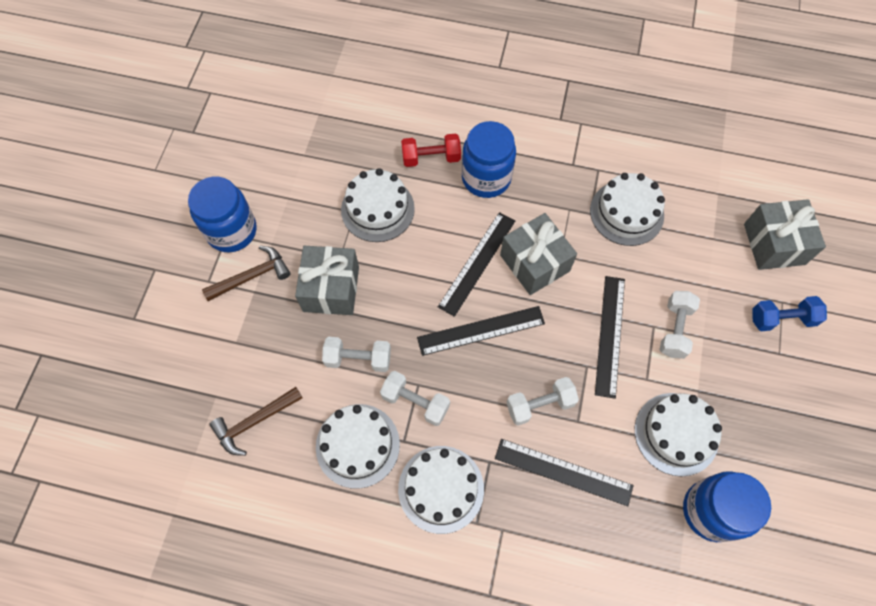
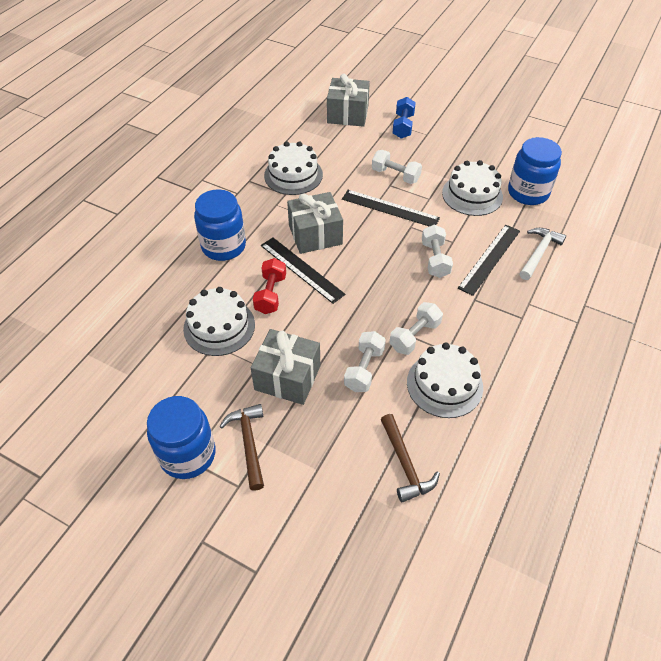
camera: 75 degrees left, 15 degrees down
white cake [398,446,484,534] -> none
red dumbbell [401,134,461,167] -> red dumbbell moved to [253,258,286,314]
black ruler [417,306,545,356] -> none
none -> white hammer [520,228,566,280]

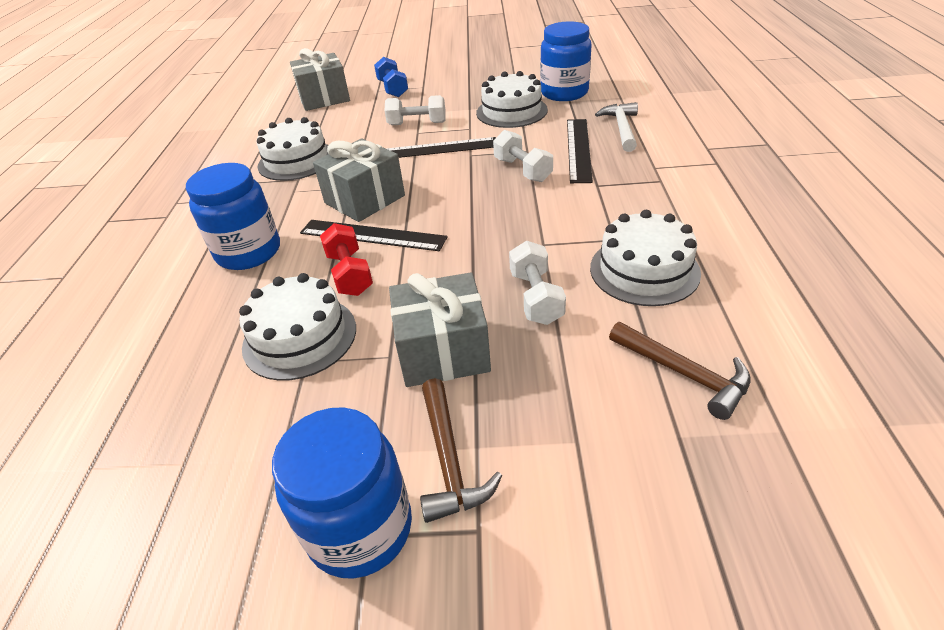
camera: 25 degrees left, 10 degrees down
brown hammer [219,404,264,491] -> brown hammer turned 150 degrees counterclockwise [420,378,502,523]
white dumbbell [390,302,443,355] -> none

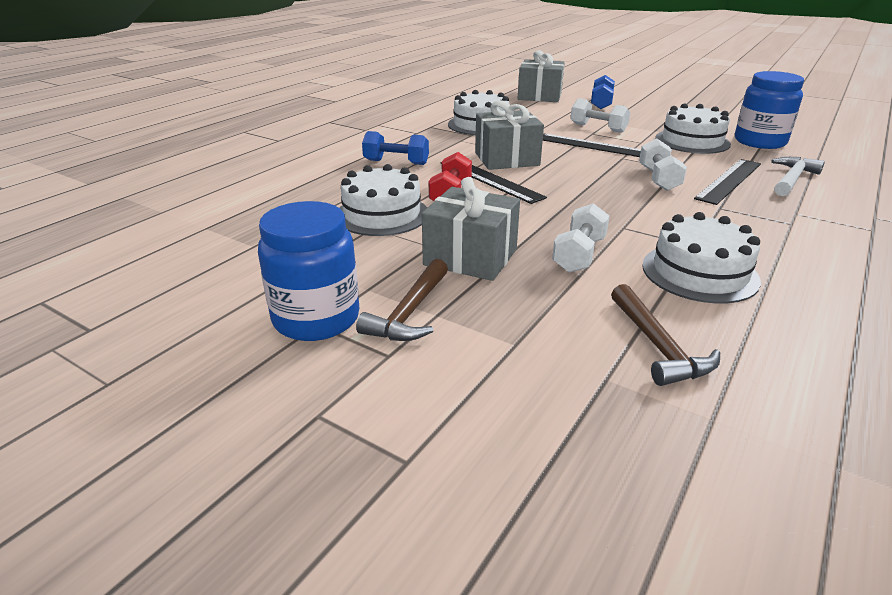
camera: 30 degrees right, 10 degrees down
blue jar [186,163,280,270] -> blue dumbbell [362,131,429,165]

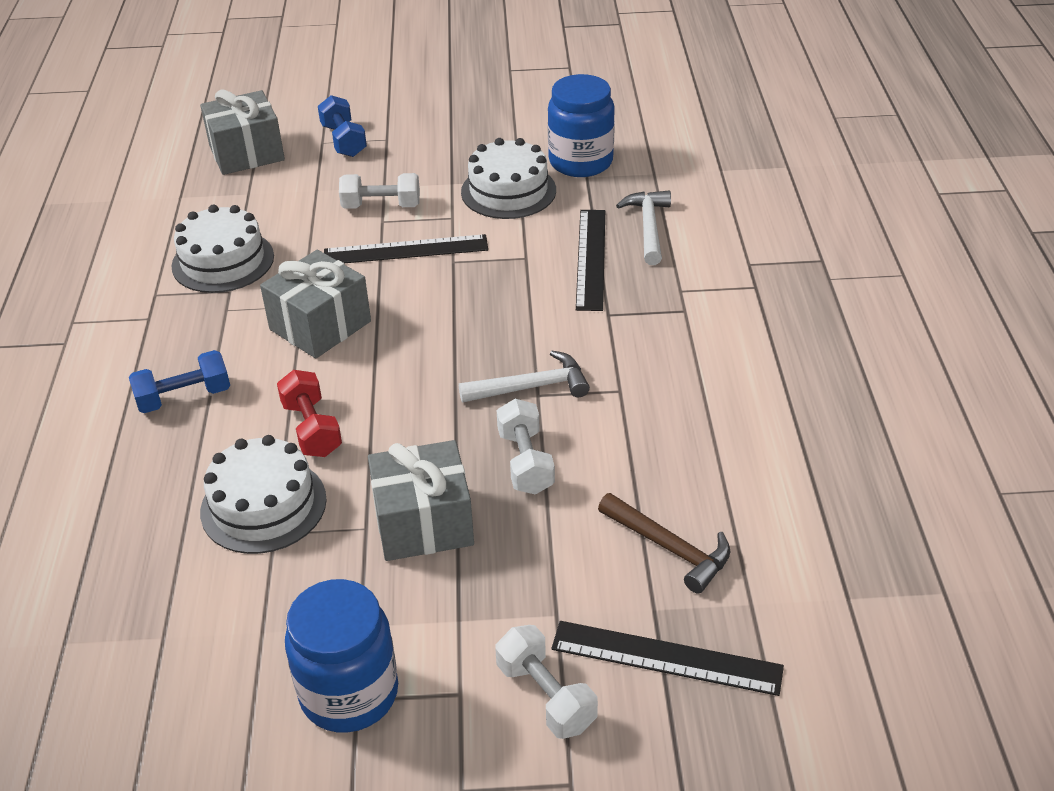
camera: 35 degrees left, 10 degrees up
brown hammer [356,259,448,341] -> none
black ruler [441,162,547,204] -> black ruler moved to [551,621,784,696]
white dumbbell [639,138,687,191] -> white dumbbell moved to [495,625,598,739]
white cake [642,212,761,303] -> none
none -> white hammer [459,351,590,403]

